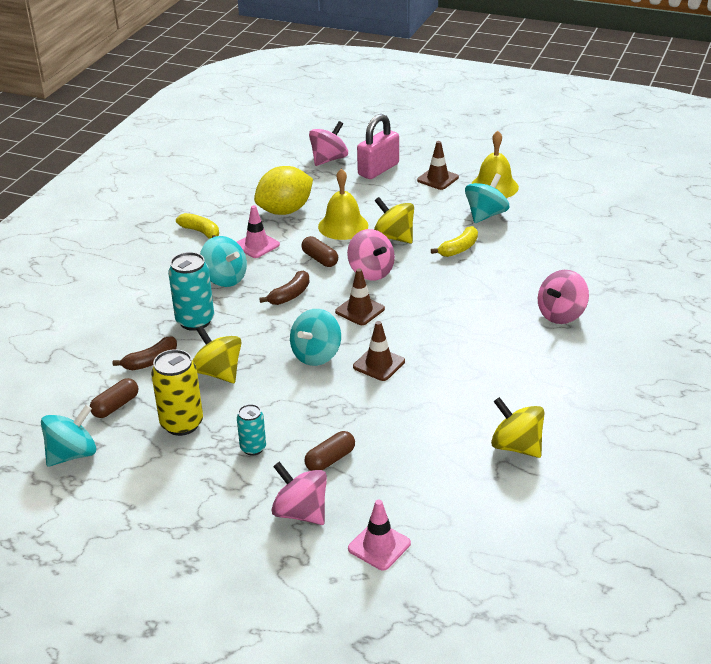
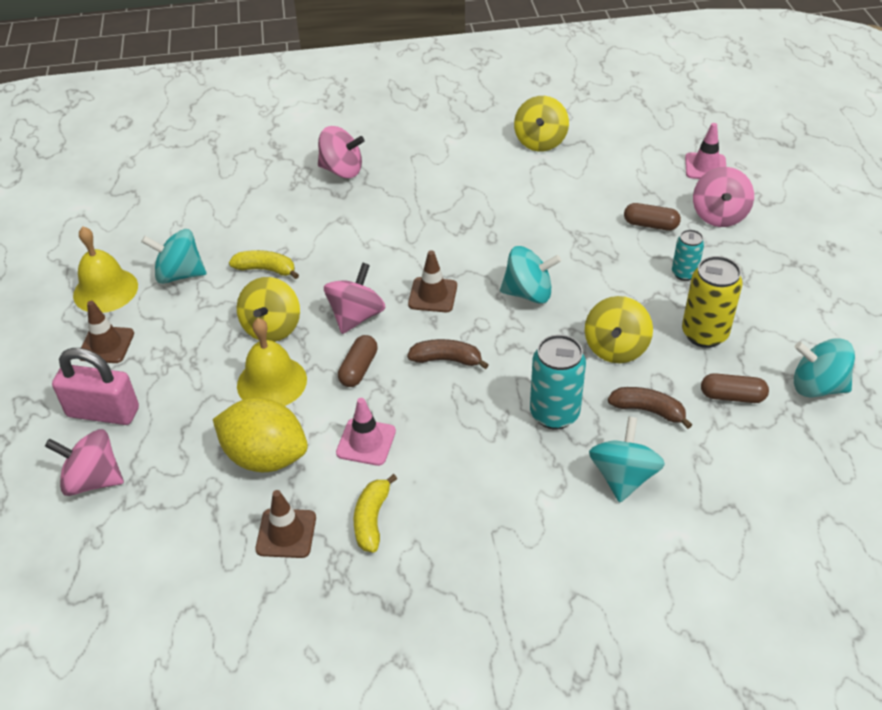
camera: 120 degrees left, 10 degrees up
turquoise spinning top [200,236,247,287] -> turquoise spinning top moved to [589,417,665,502]
brown traffic cone [353,321,405,381] -> brown traffic cone moved to [255,490,316,558]

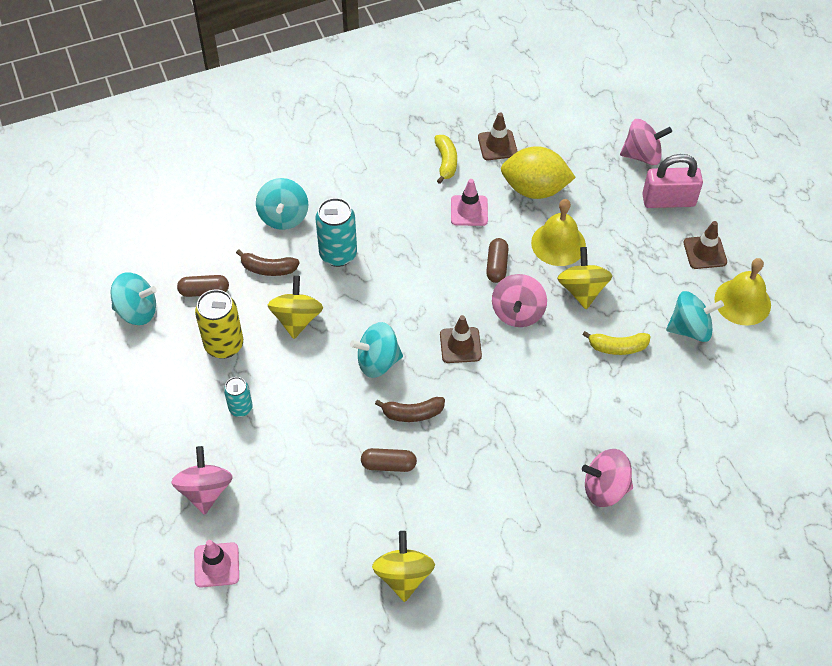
camera: 165 degrees right, 10 degrees up
brown banana [407,339,489,369] -> brown banana moved to [375,397,445,422]
brown capsule [624,203,681,231] -> brown capsule moved to [361,448,417,472]

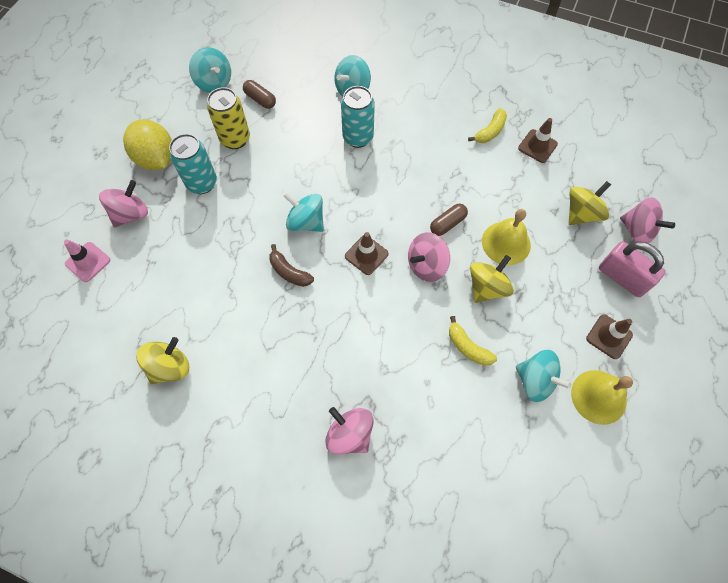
camera: 45 degrees right, 10 degrees up
turquoise can [224,377,253,417] -> turquoise can [169,134,217,194], size x1.70
brown banana [236,249,300,276] -> none
yellow spinning top [268,276,323,339] -> yellow spinning top moved to [569,181,611,225]
brown capsule [361,448,417,472] -> none
pink traffic cone [451,179,488,226] -> none
yellow lemon [501,146,576,199] -> yellow lemon moved to [123,119,172,170]

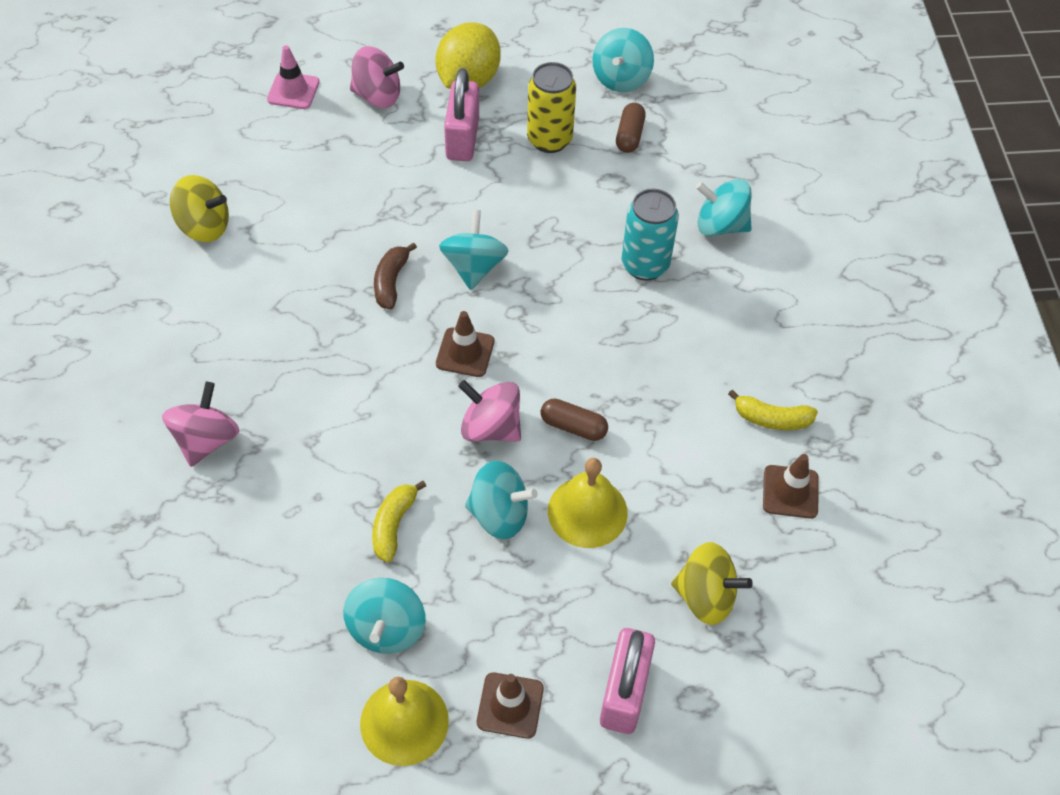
camera: 60 degrees right, 10 degrees down
turquoise can [169,134,217,194] -> pink padlock [444,68,479,161]
yellow spinning top [470,255,514,303] -> turquoise spinning top [465,461,538,539]
pink spinning top [620,197,675,243] -> none

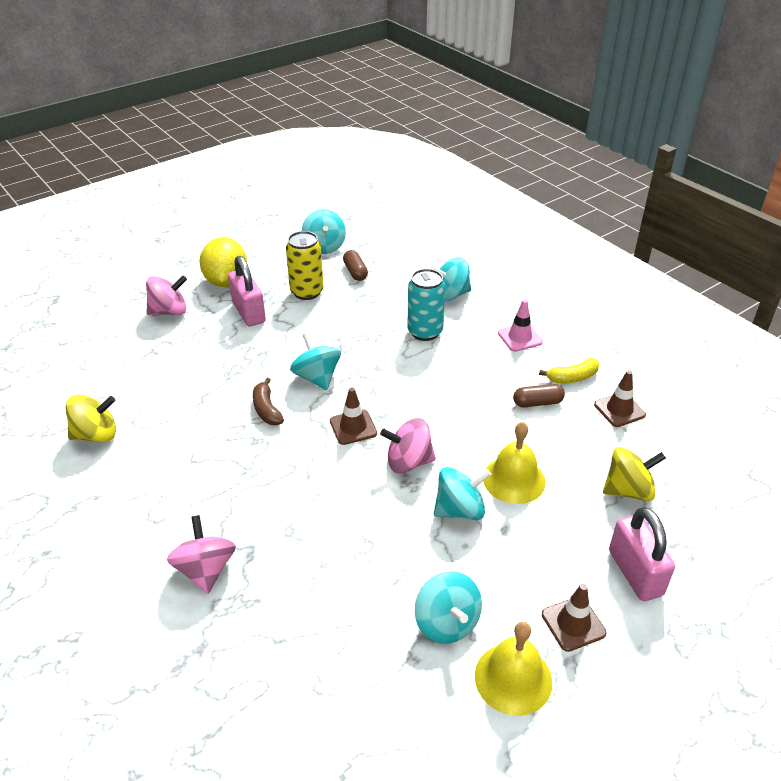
camera: 30 degrees left, 15 degrees down
pink traffic cone [267,45,320,109] -> pink traffic cone moved to [498,299,543,352]
yellow banana [372,481,426,562] -> none
brown capsule [541,398,608,441] -> brown capsule moved to [513,384,565,407]

